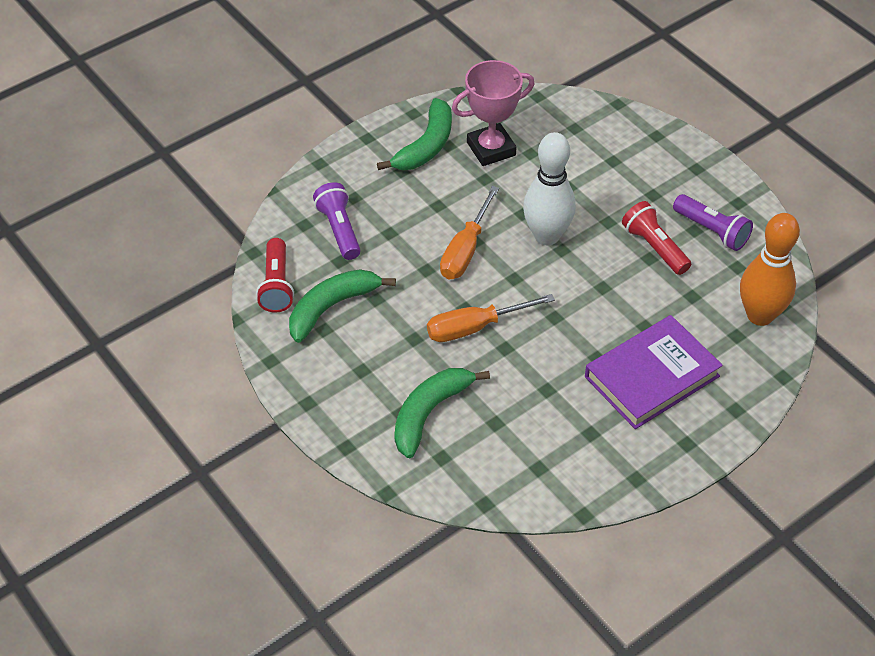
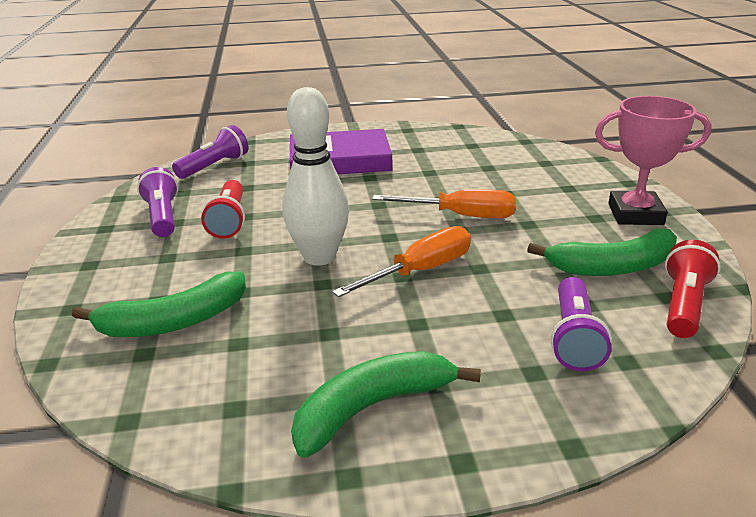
camera: 150 degrees left, 20 degrees down
green banana [394,368,490,458] -> green banana moved to [72,271,246,337]
pink trophy [452,60,535,166] -> pink trophy moved to [595,96,712,225]
orange bowling pin [740,213,800,326] -> purple flashlight [172,125,249,179]

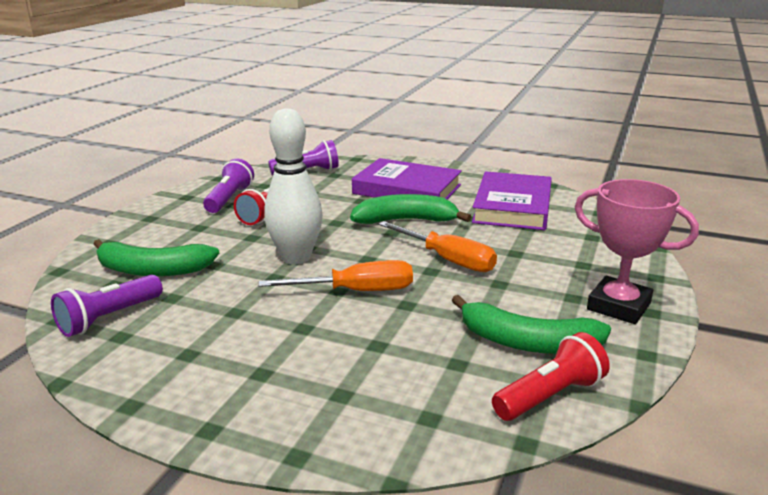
camera: 30 degrees right, 5 degrees down
green banana [291,351,481,458] -> green banana moved to [350,194,471,224]
purple flashlight [551,277,612,371] -> purple flashlight moved to [51,275,163,337]
none -> purple book [472,171,552,230]

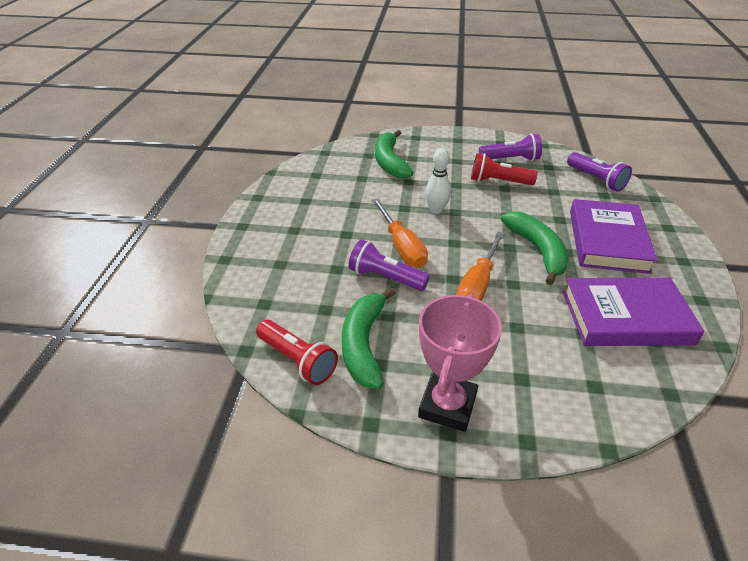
camera: 75 degrees right, 15 degrees up
purple flashlight [51,275,163,337] -> purple flashlight moved to [348,239,430,291]
white bowling pin [264,108,323,265] -> white bowling pin [425,148,451,214], size x0.59

